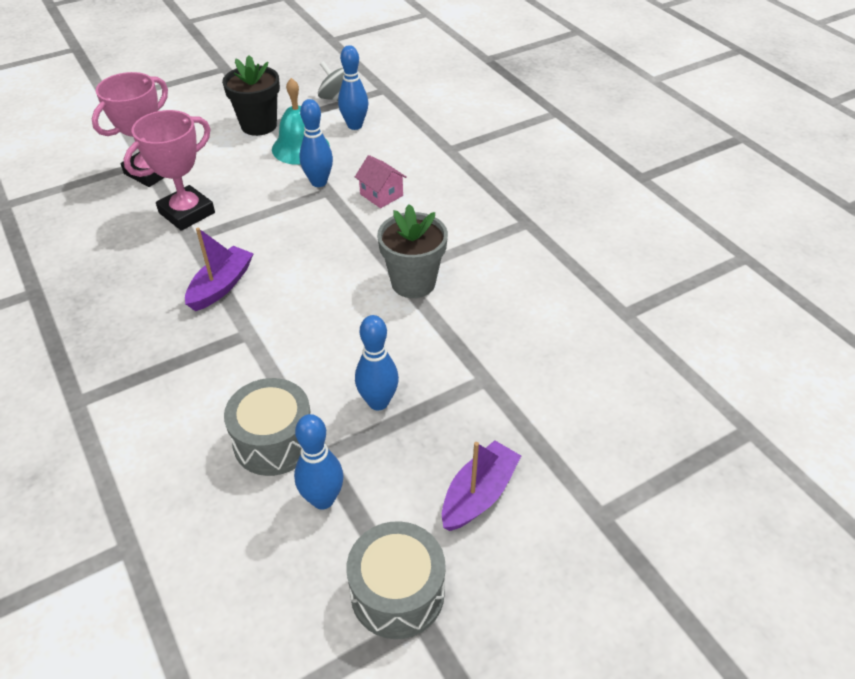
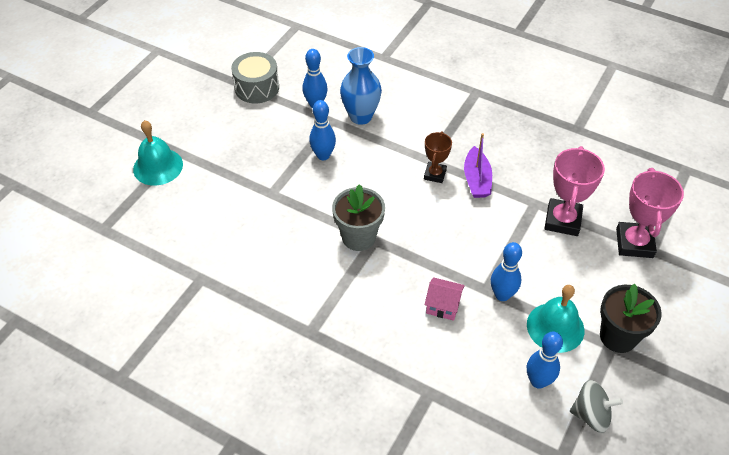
camera: 150 degrees right, 5 degrees up
grey drum [224,378,310,476] -> blue vase [340,47,382,125]
purple boat [442,440,521,531] -> none
none -> turquoise bell [133,120,183,186]
none -> brown trophy [424,131,452,183]

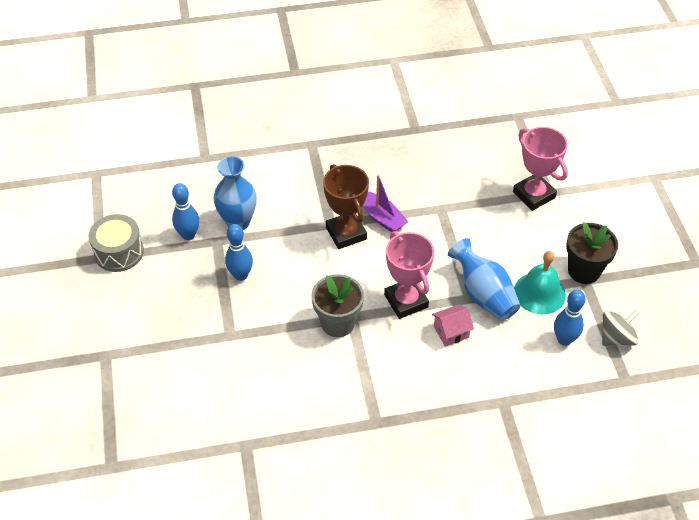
camera: 40 degrees left, 0 degrees up
turquoise bell [133,120,183,186] -> none
brown trophy [424,131,452,183] -> brown trophy [323,164,369,249], size x1.66
blue bowling pin [491,242,522,301] -> blue vase [448,238,521,321]
pink trophy [544,146,605,236] -> pink trophy moved to [384,231,434,319]

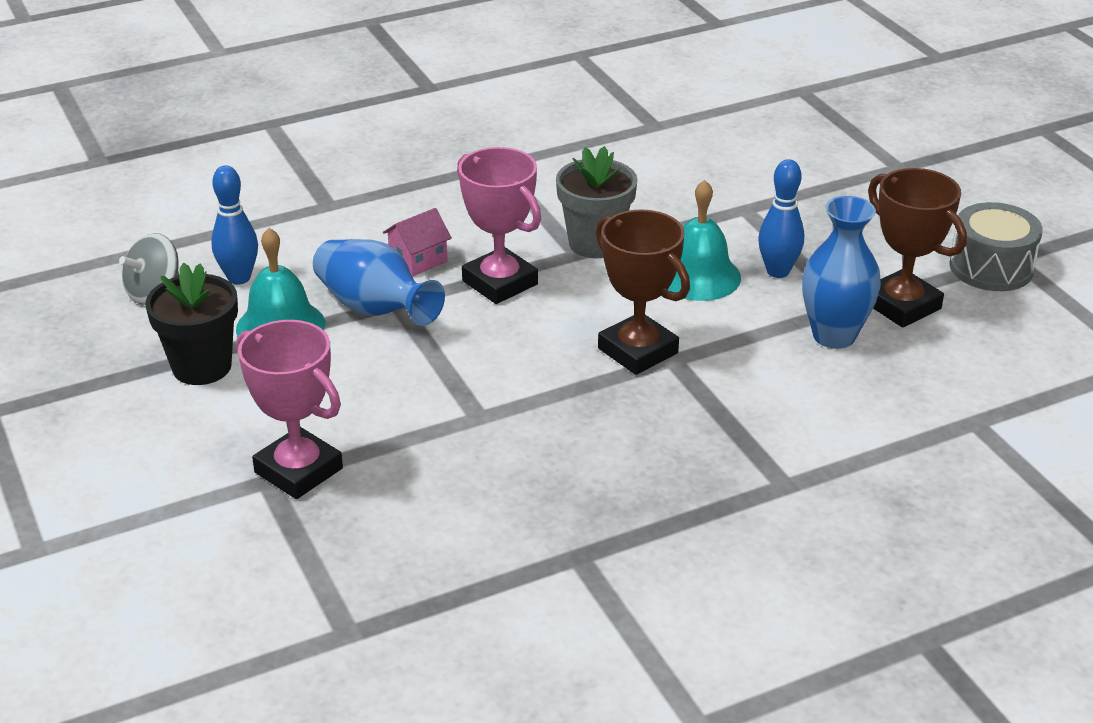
camera: 165 degrees right, 15 degrees down
blue bowling pin [172,183,199,240] -> brown trophy [868,168,967,328]
purple boat [363,174,408,232] -> none
none -> turquoise bell [668,180,741,301]

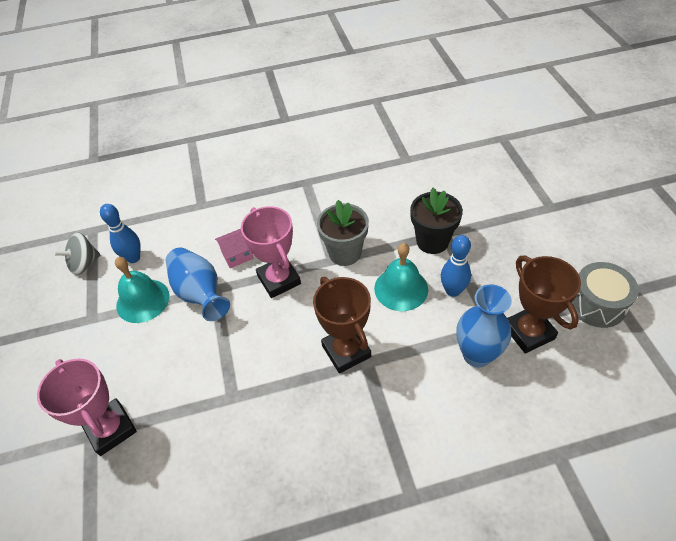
camera: 15 degrees right, 15 degrees up
black flower pot [145,262,238,385] -> black flower pot moved to [410,188,463,254]

